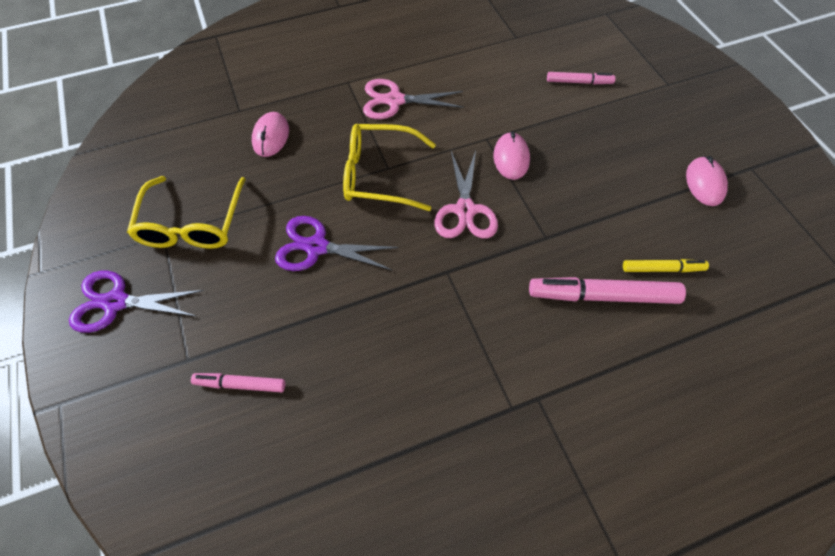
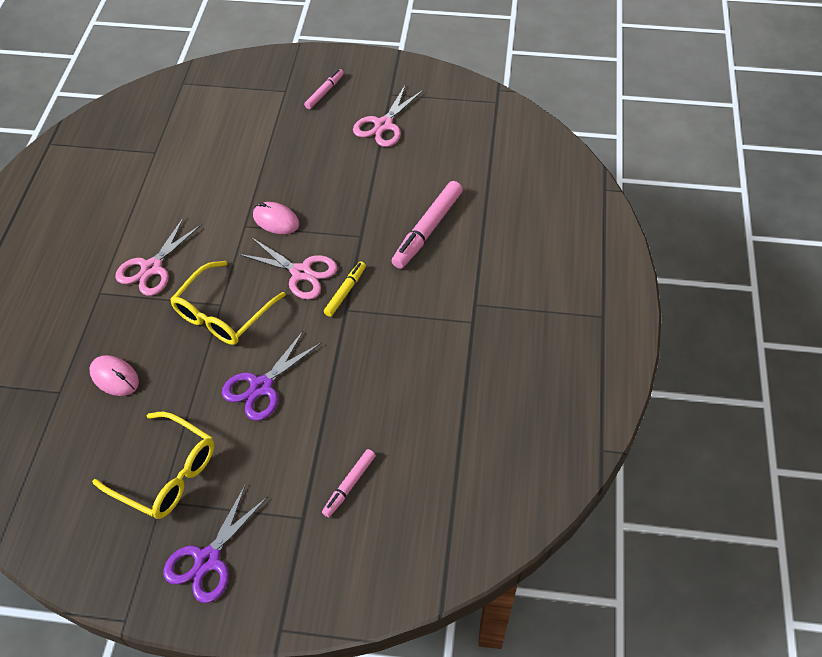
camera: 60 degrees left, 5 degrees down
pink marker [547,72,616,84] -> pink marker moved to [304,69,344,109]
yellow marker [623,259,709,272] -> yellow marker moved to [324,261,366,317]
pink mouse [686,156,728,206] -> pink scissors [353,84,423,147]

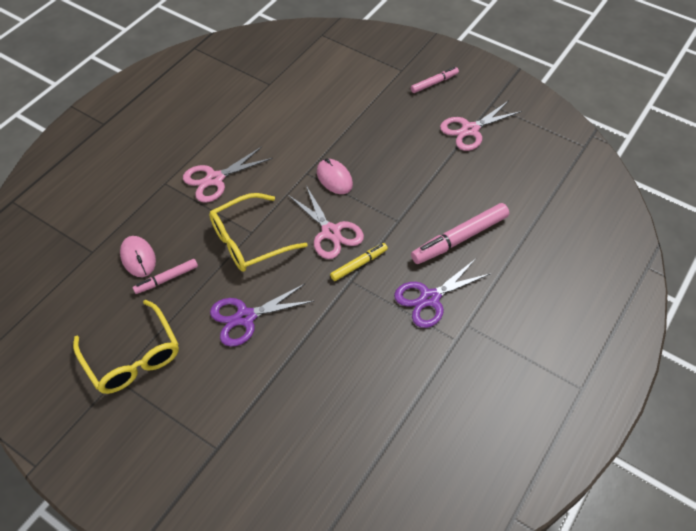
camera: 25 degrees right, 0 degrees up
purple scissors [164,486,268,603] -> purple scissors moved to [394,259,491,328]
pink marker [322,449,376,517] -> pink marker moved to [133,259,198,294]

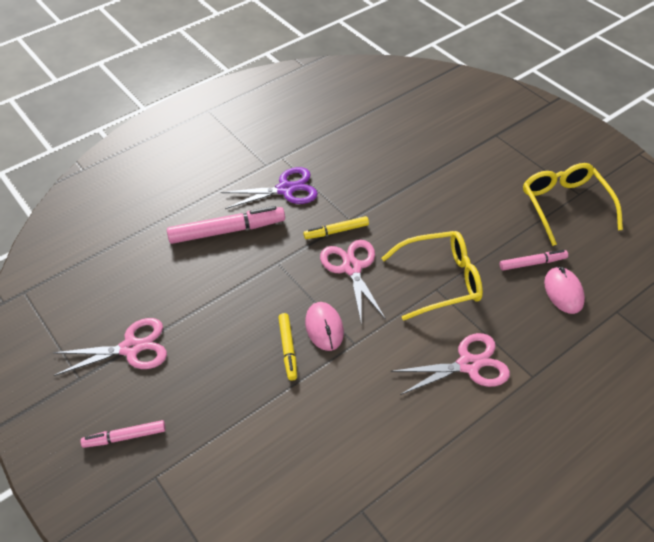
camera: 160 degrees left, 5 degrees down
purple scissors [210,283,314,347] -> none
none -> yellow marker [278,313,297,381]

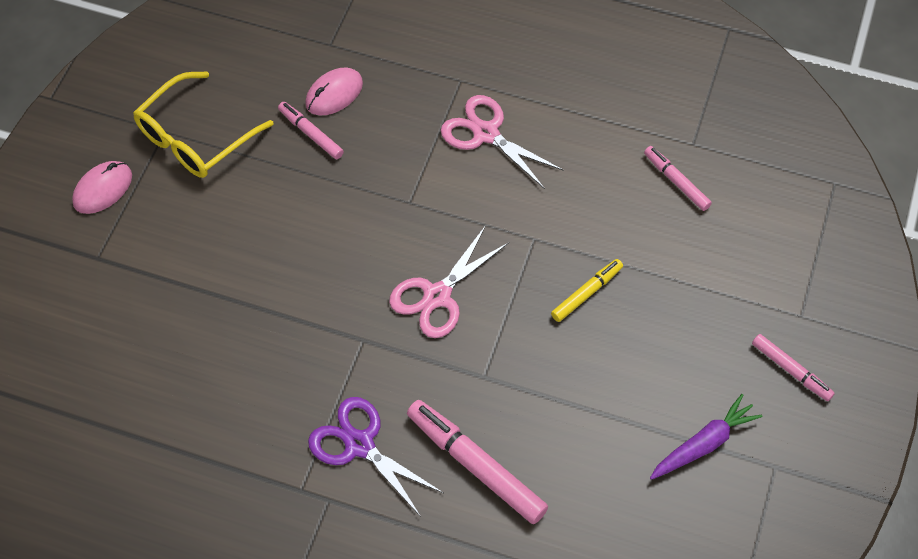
camera: 125 degrees left, 10 degrees up
pink scissors [53,318,167,376] -> purple carrot [650,394,762,480]
yellow marker [303,216,369,239] -> none
pink mouse [305,302,344,351] -> pink mouse moved to [72,161,132,214]
yellow glasses [381,231,483,321] -> none
none -> pink marker [644,146,712,211]

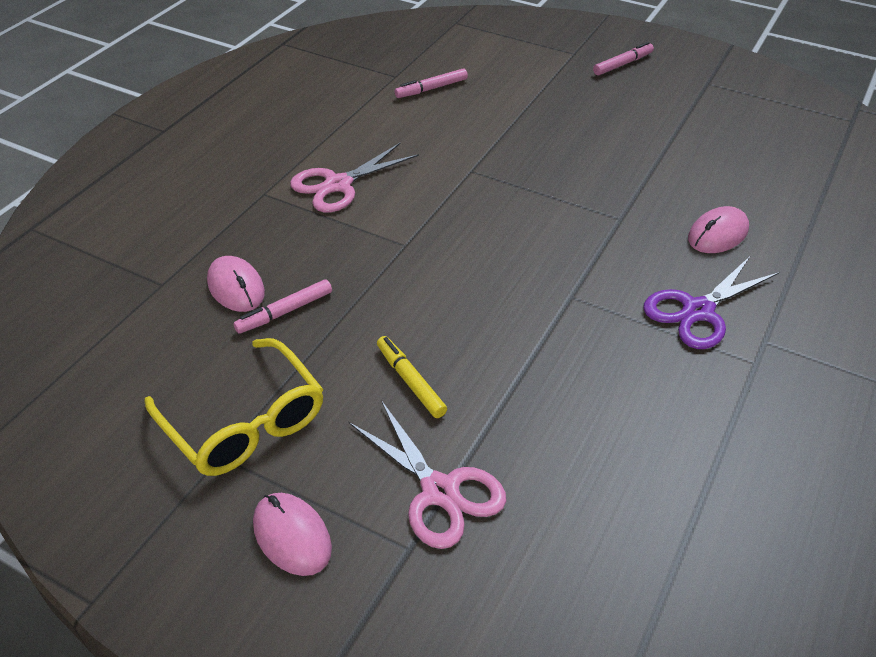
camera: 80 degrees left, 15 degrees down
pink scissors [389,227,509,338] -> pink scissors moved to [349,400,506,549]
pink marker [407,400,548,524] -> pink mouse [688,206,749,253]
yellow marker [551,259,623,322] -> yellow marker moved to [377,336,447,418]
purple carrot [650,394,762,480] -> none

